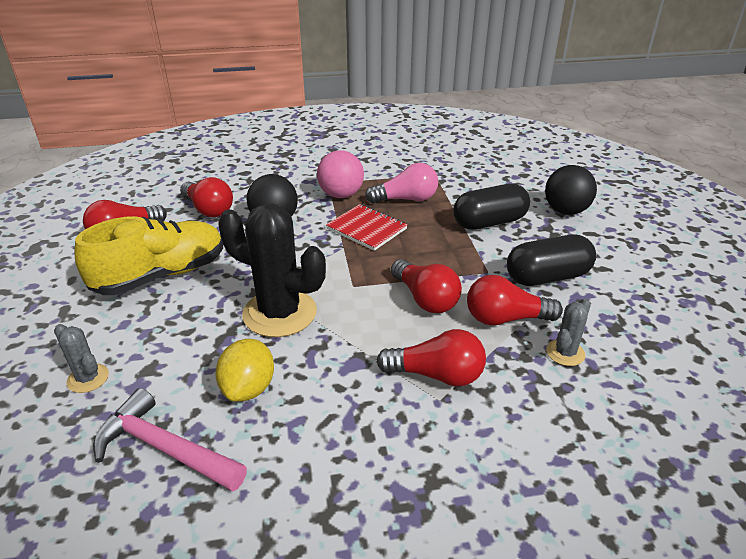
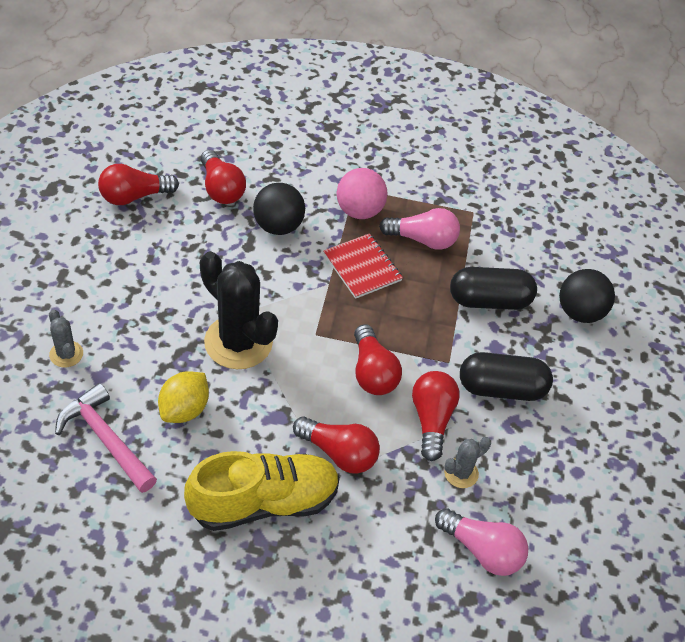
camera: 15 degrees right, 15 degrees up
yellow shoe [75,216,223,295] -> yellow shoe moved to [184,451,340,531]
red light bulb [467,275,563,325] -> red light bulb turned 75 degrees clockwise [412,371,459,461]
none -> pink light bulb [435,508,528,576]

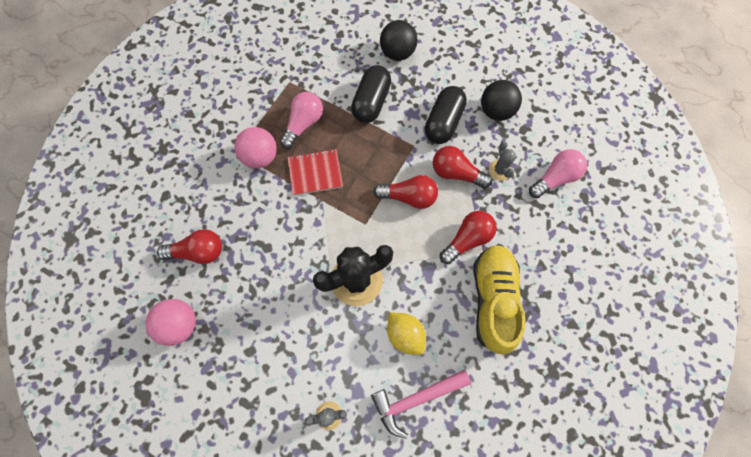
camera: 65 degrees left, 20 degrees up
red light bulb [98,164,179,205] -> pink ball [146,299,196,346]
black ball [253,183,305,235] -> black ball moved to [481,80,522,121]

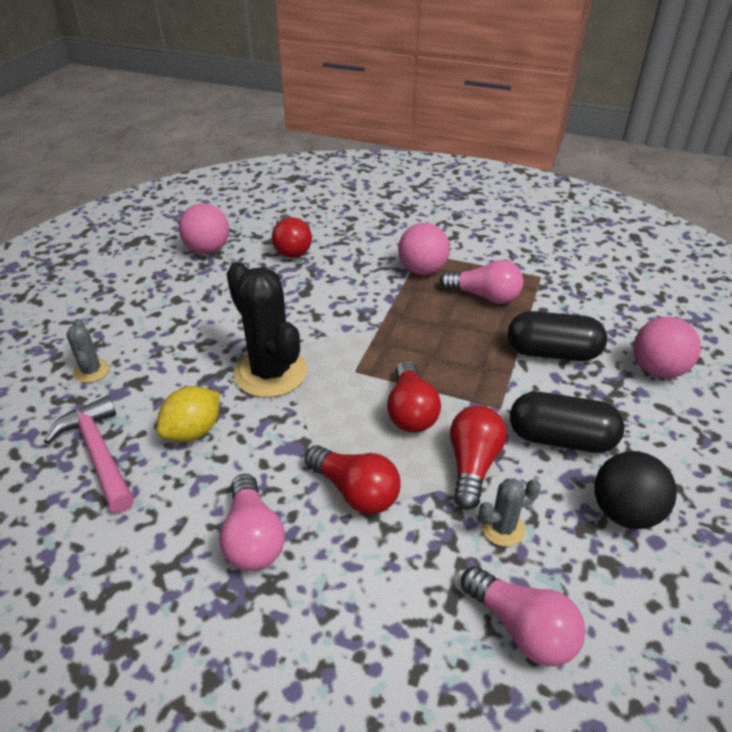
camera: 80 degrees right, 30 degrees down
red notebook [287,149,343,196] -> none
black ball [380,20,418,61] -> pink ball [633,317,701,379]
yellow shoe [473,245,526,354] -> pink light bulb [219,474,285,571]

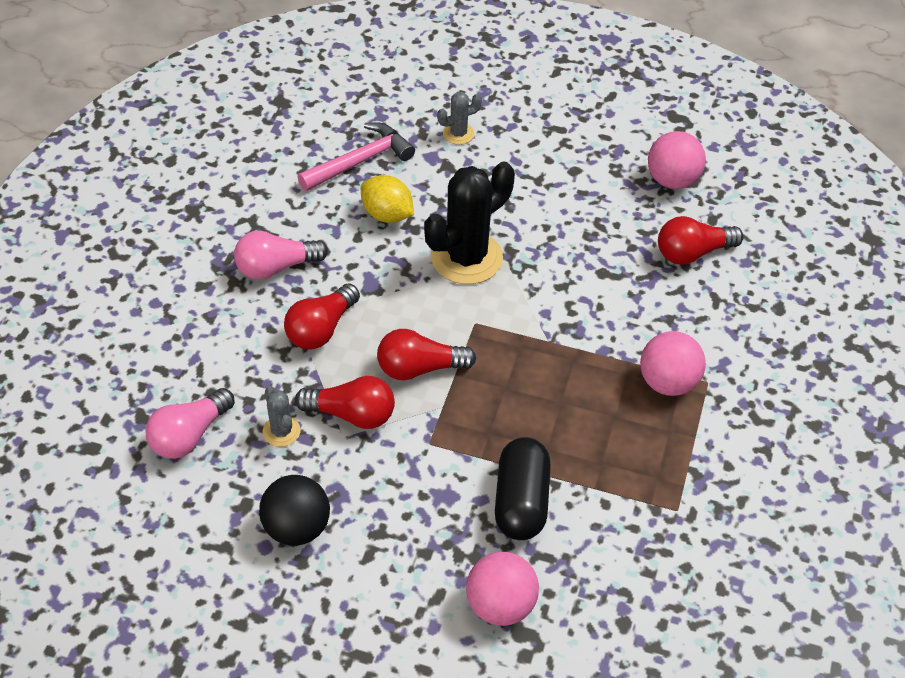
camera: 85 degrees right, 10 degrees up
pink light bulb [440,260,523,304] -> none
black capsule [510,392,624,453] -> none

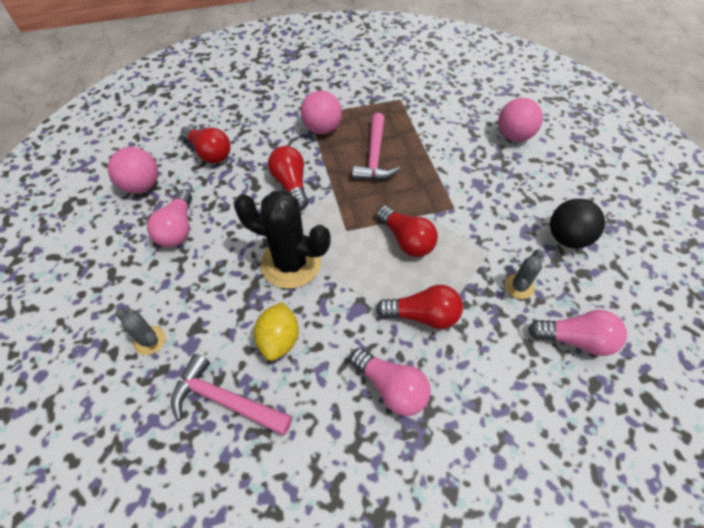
camera: 120 degrees left, 5 degrees up
red light bulb [295,376,395,429] -> red light bulb moved to [268,146,308,210]
black capsule [495,437,551,540] -> none
none -> pink light bulb [147,189,192,247]
none -> pink hammer [352,113,400,181]

